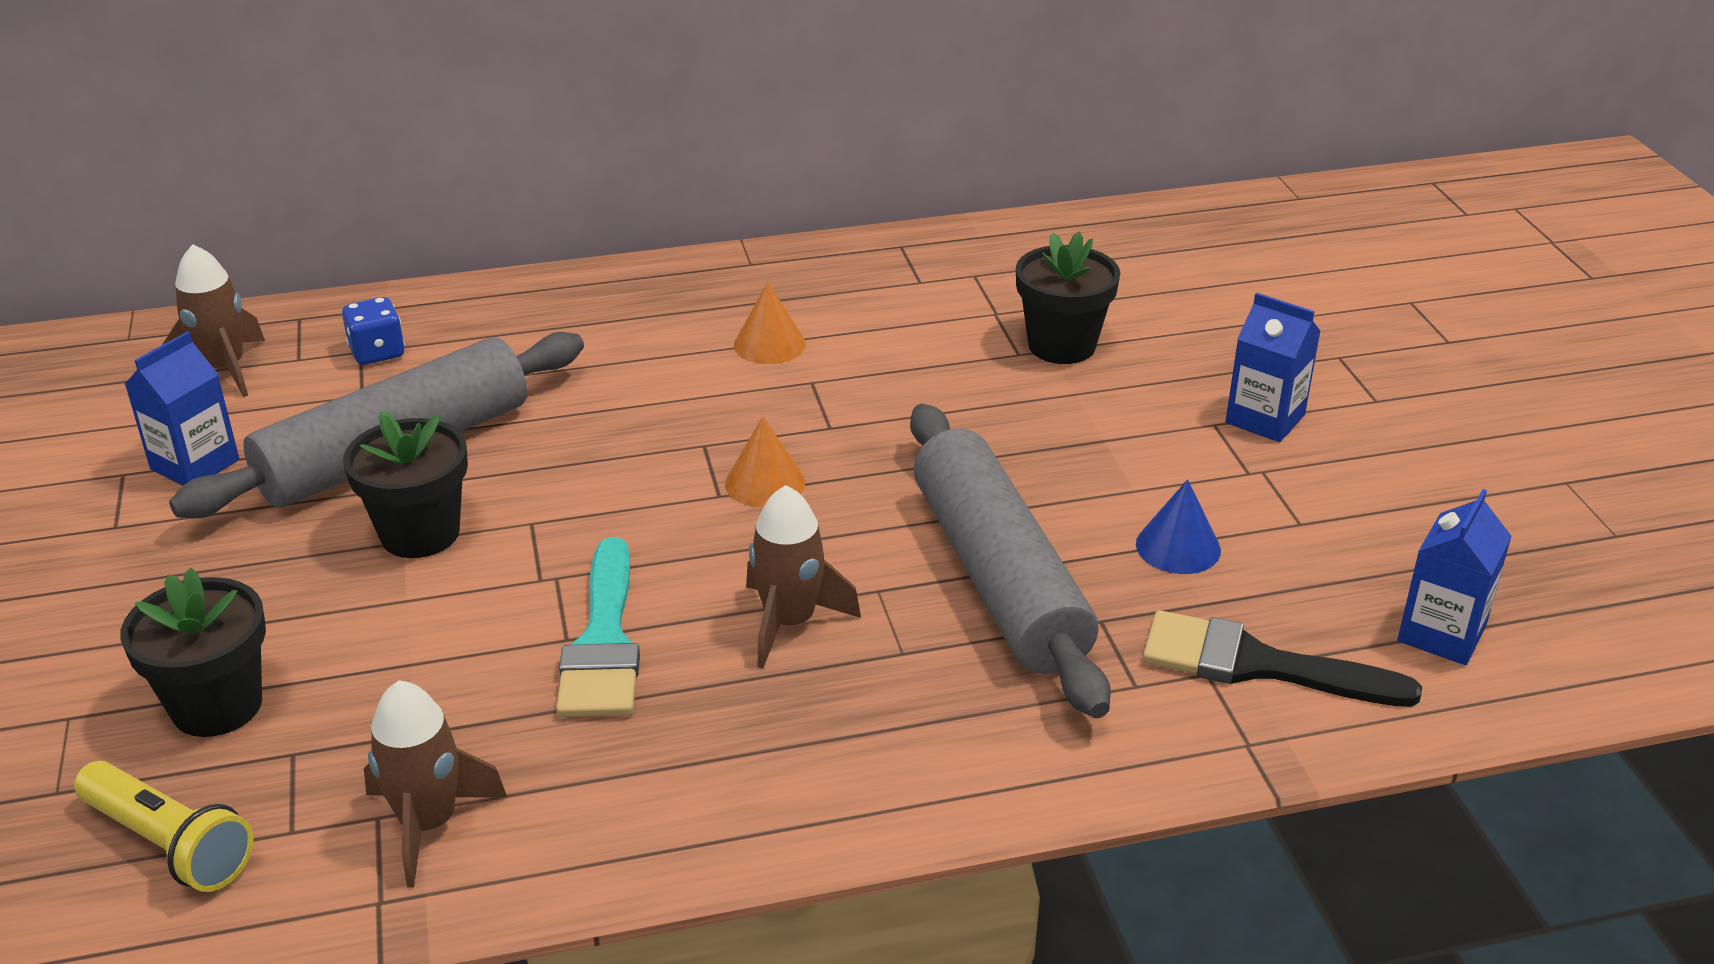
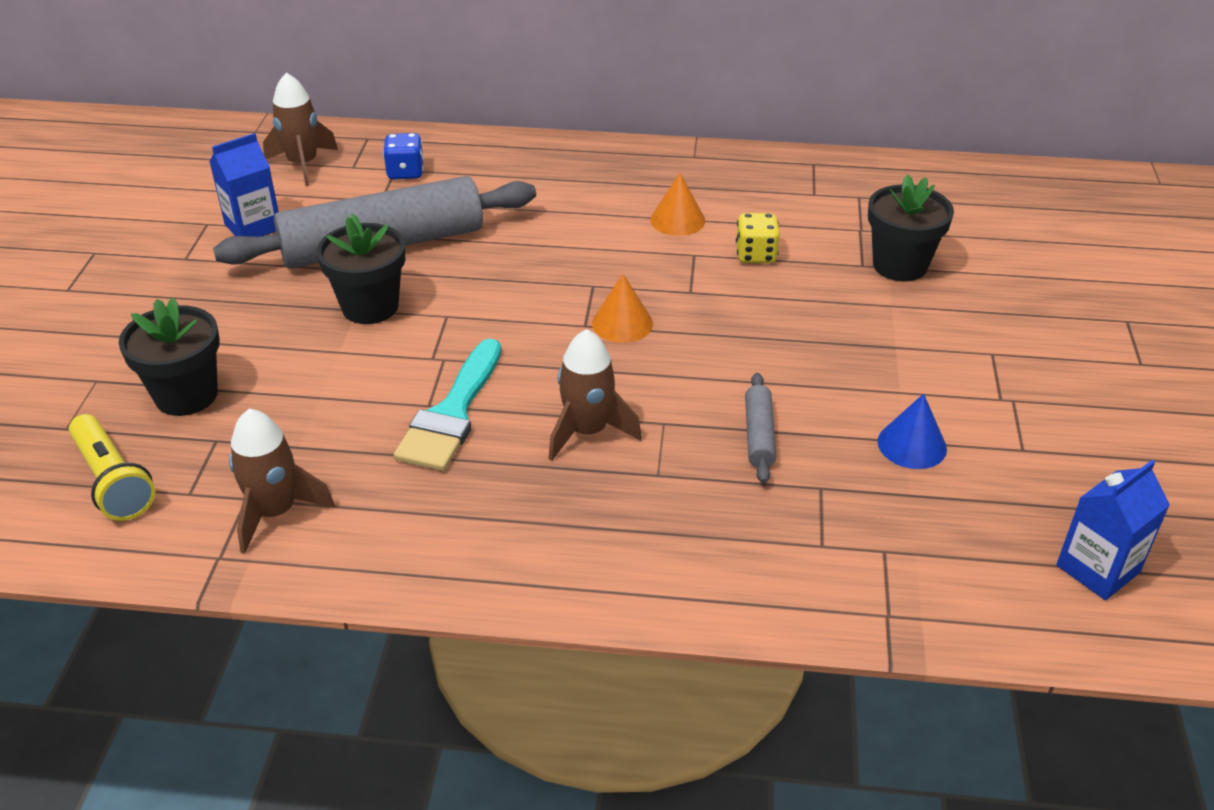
camera: 20 degrees right, 5 degrees up
grey rolling pin [910,404,1111,718] -> grey rolling pin [745,373,776,483], size x0.41
black brush [1143,610,1422,707] -> none
blue carton [1225,293,1321,442] -> none
none -> yellow dice [736,213,780,263]

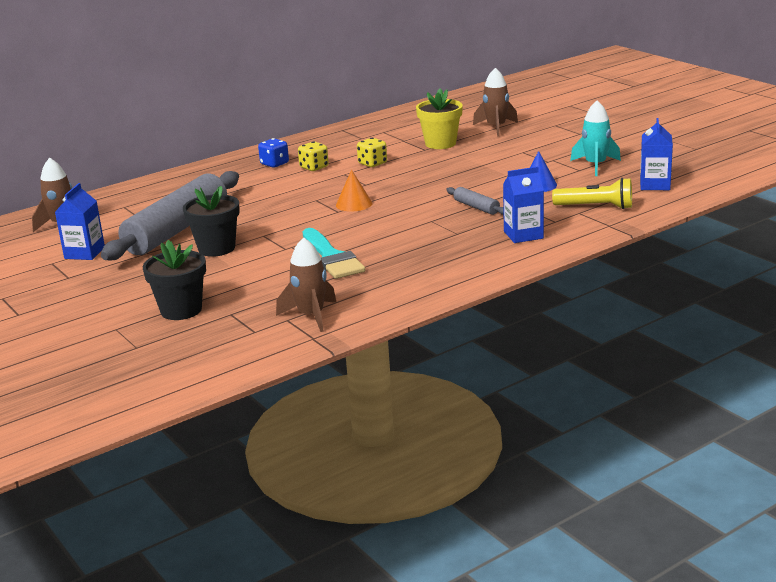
camera: 40 degrees left, 15 degrees down
yellow flashlight [69,414,156,521] -> yellow flashlight moved to [552,178,632,209]
blue dice [383,133,424,179] -> blue dice moved to [258,138,289,168]
brown rocket [549,329,642,461] -> brown rocket moved to [473,68,518,137]
orange cone [650,173,705,236] -> yellow dice [298,141,329,171]
black flower pot [868,174,954,282] -> yellow flower pot [416,88,463,149]
none -> blue carton [503,167,544,243]
none -> turquoise rocket [570,100,621,176]

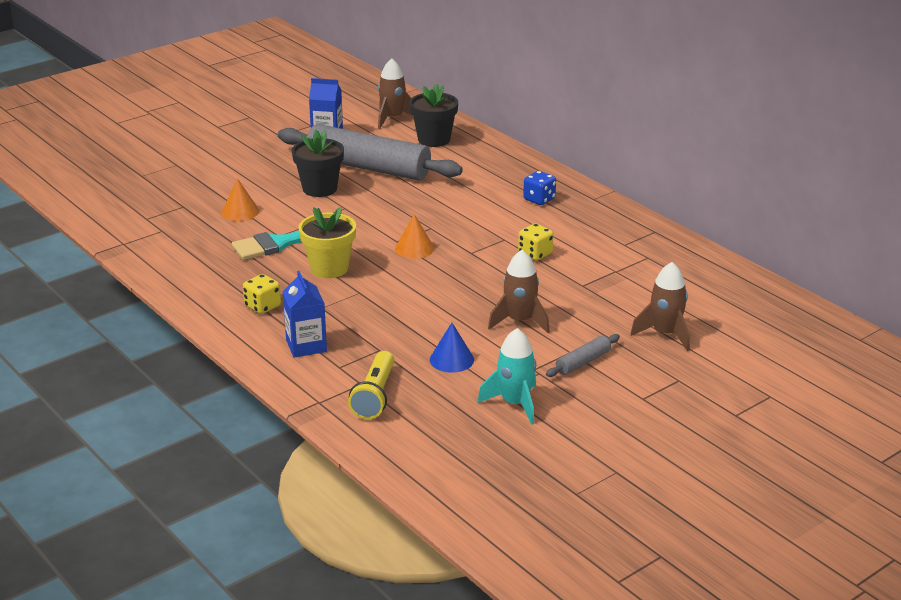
camera: 85 degrees right, 5 degrees up
black flower pot [142,240,206,320] -> black flower pot moved to [409,83,458,147]
brown rocket [276,237,337,332] -> brown rocket moved to [488,250,550,333]
yellow dice [298,141,329,171] -> yellow dice moved to [243,274,281,314]
yellow flower pot [416,88,463,149] -> yellow flower pot moved to [299,207,356,278]
grey rolling pin [446,187,504,215] -> grey rolling pin moved to [546,334,620,377]
blue carton [640,118,673,190] -> none
none -> orange cone [221,178,259,221]

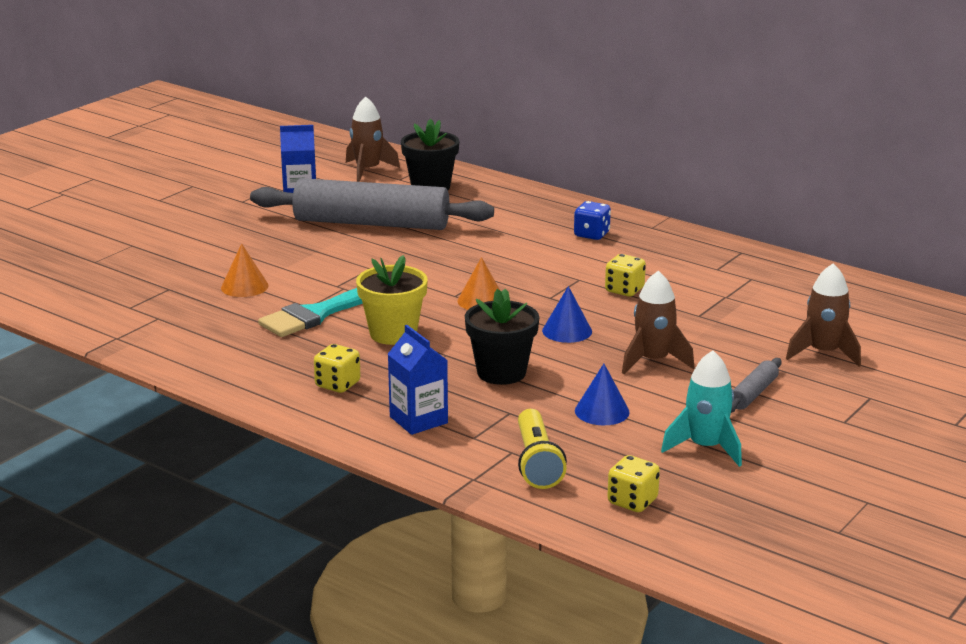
camera: 15 degrees left, 5 degrees down
black flower pot [292,129,344,197] -> black flower pot moved to [465,289,539,385]
none -> blue cone [542,286,592,343]
none -> yellow dice [607,455,660,512]

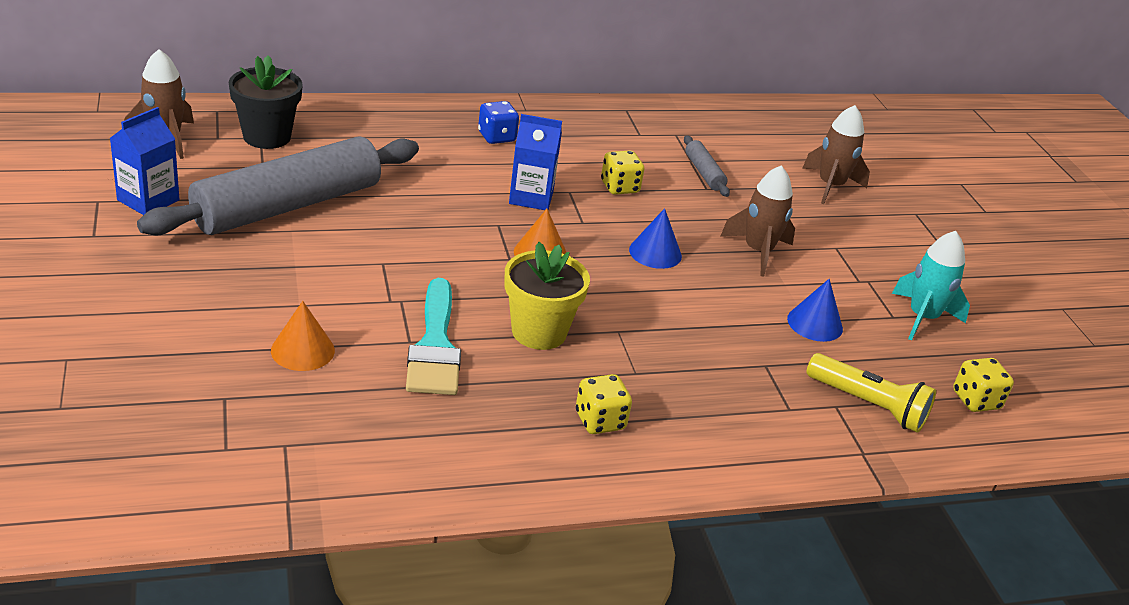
camera: 55 degrees left, 10 degrees up
blue carton [388,325,448,435] -> blue carton moved to [509,114,562,210]
black flower pot [465,289,539,385] -> none
grey rolling pin [731,358,781,413] -> grey rolling pin moved to [684,135,730,197]

